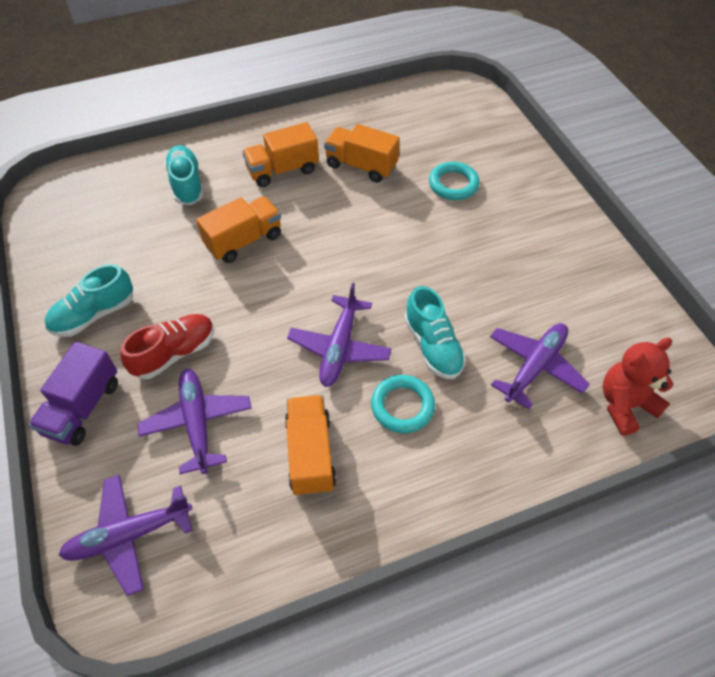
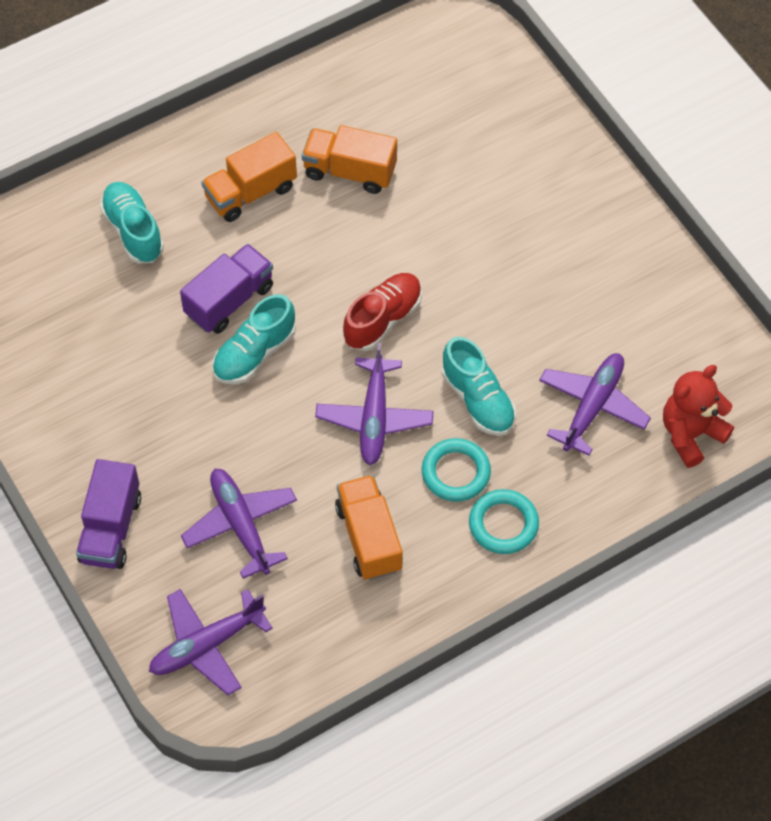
camera: 10 degrees left, 5 degrees up
turquoise shoe [45,264,133,337] -> turquoise shoe moved to [212,294,296,384]
red shoe [120,314,214,379] -> red shoe moved to [343,273,422,351]
orange truck [196,196,281,263] -> purple truck [180,244,273,334]
turquoise ring [429,162,480,200] -> turquoise ring moved to [469,489,539,554]

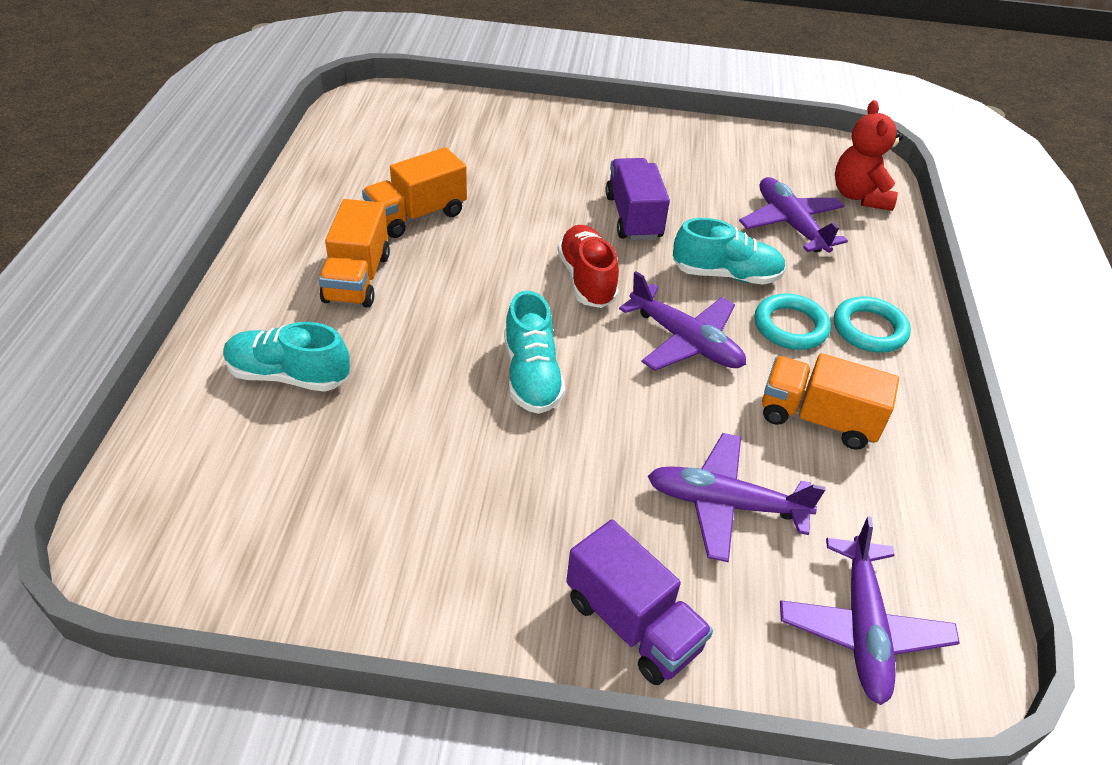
camera: 55 degrees left, 15 degrees down
purple truck [180,244,273,334] -> purple truck moved to [606,158,670,240]

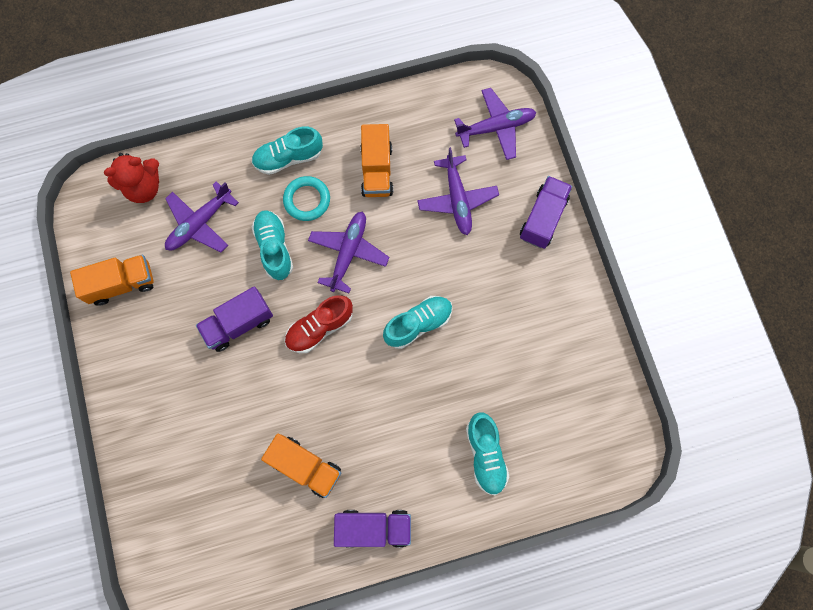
camera: 110 degrees left, 30 degrees up
orange truck [319,199,390,307] -> orange truck moved to [70,255,153,306]
turquoise ring [834,296,911,353] -> turquoise shoe [252,126,323,175]
none -> purple truck [334,510,411,548]

